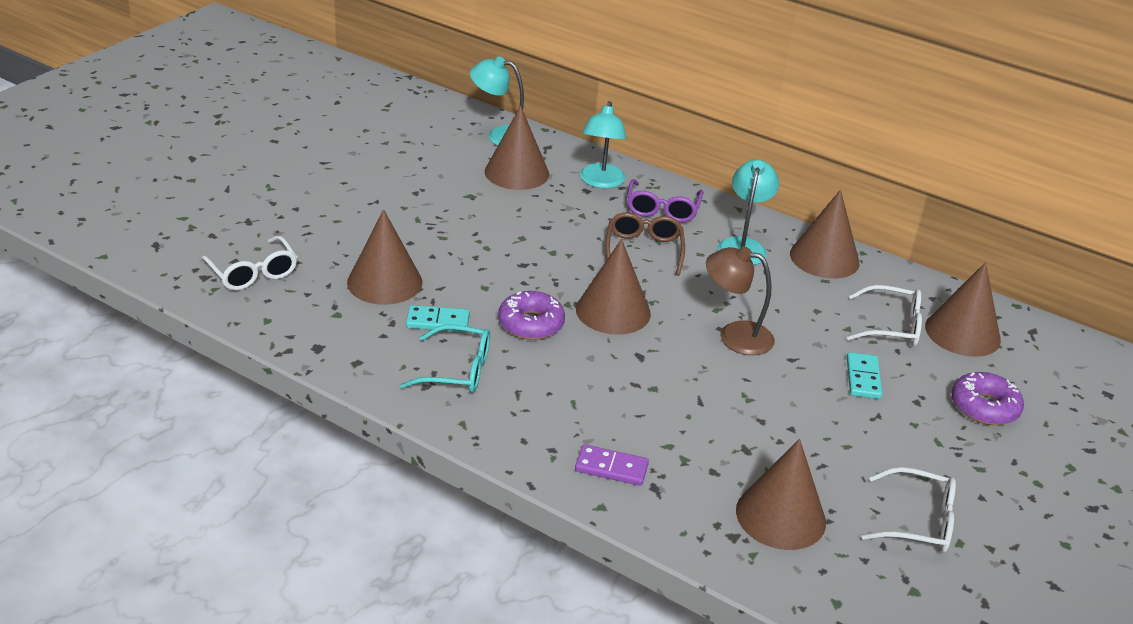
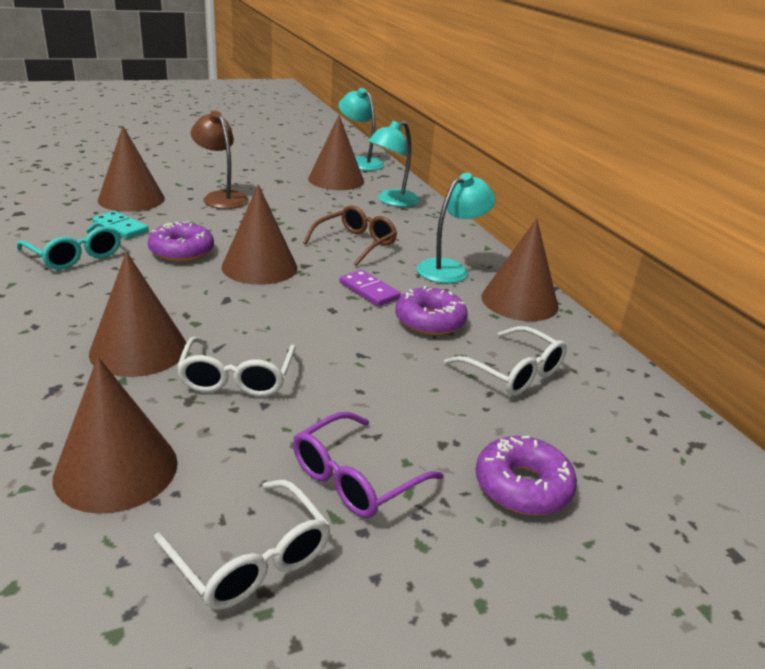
camera: 35 degrees right, 5 degrees down
white glasses [201,236,297,290] -> white glasses moved to [176,337,296,397]
purple domino [575,444,649,486] -> purple domino moved to [340,270,401,306]
purple glasses [627,179,704,222] -> purple glasses moved to [293,412,444,518]
brown lamp [706,246,775,355] -> brown lamp moved to [191,111,249,209]
turquoise domino [847,352,882,399] -> none
brown cone [925,262,1001,357] -> brown cone moved to [89,252,186,377]
none -> purple donut [395,286,468,336]

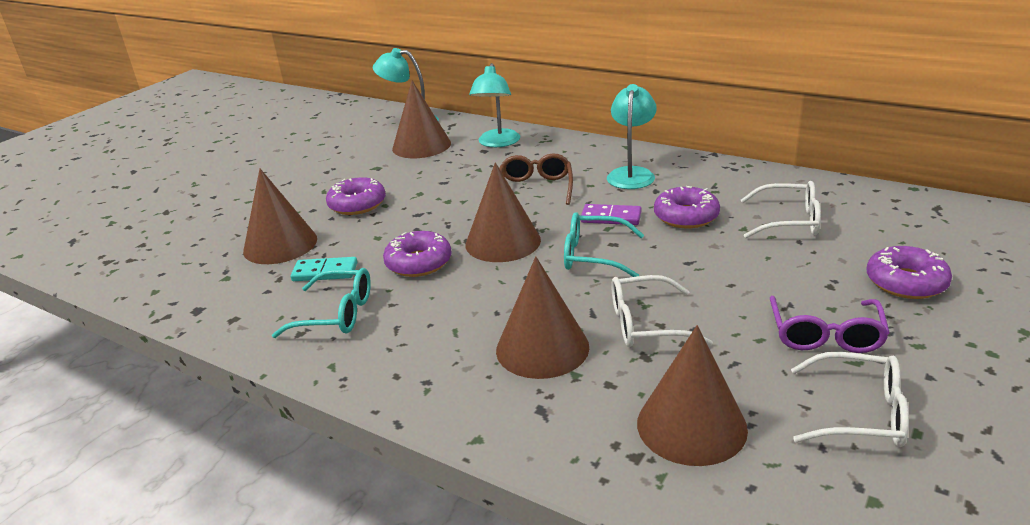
camera: 30 degrees left, 0 degrees up
white glasses [176,337,296,397] -> white glasses turned 120 degrees clockwise [611,275,713,347]
brown lamp [191,111,249,209] -> purple donut [326,177,386,215]
brown cone [481,218,559,321] -> none
none -> turquoise glasses [564,212,644,277]

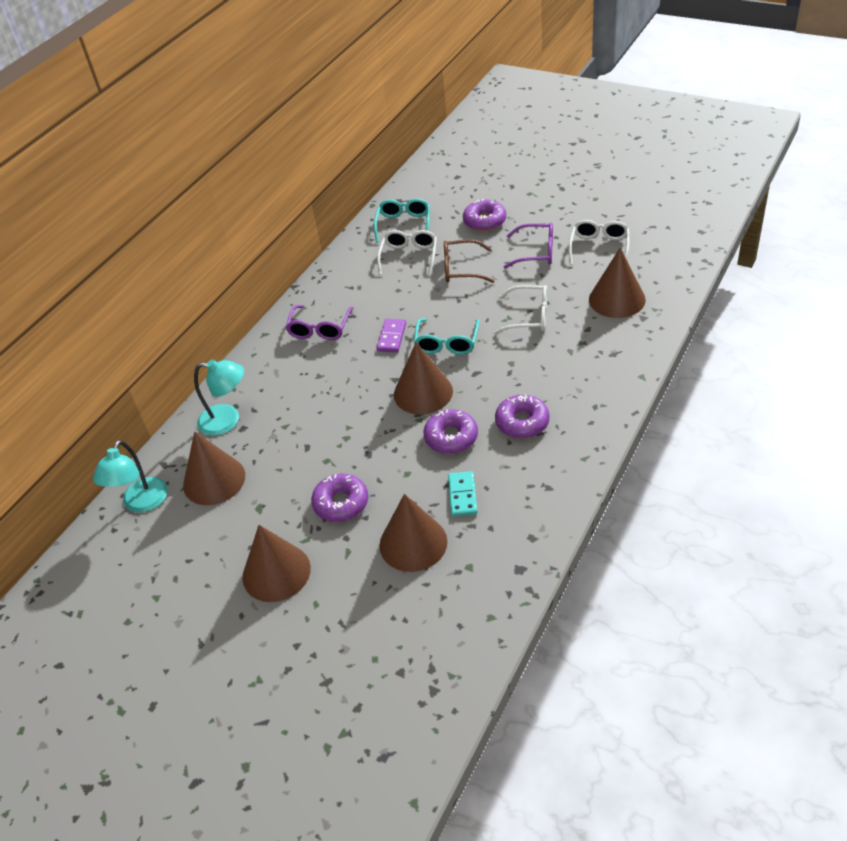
camera: 90 degrees left, 15 degrees up
turquoise glasses [272,268,371,338] -> turquoise glasses moved to [374,198,430,243]
brown cone [496,256,589,379] -> brown cone moved to [243,525,311,602]
brown glasses [499,153,573,205] -> brown glasses moved to [444,239,494,283]
turquoise lamp [607,84,657,189] -> purple glasses [286,305,353,340]
white glasses [611,275,713,347] -> white glasses turned 75 degrees counterclockwise [493,285,547,335]
purple donut [654,186,720,228] -> purple donut moved to [495,395,550,439]

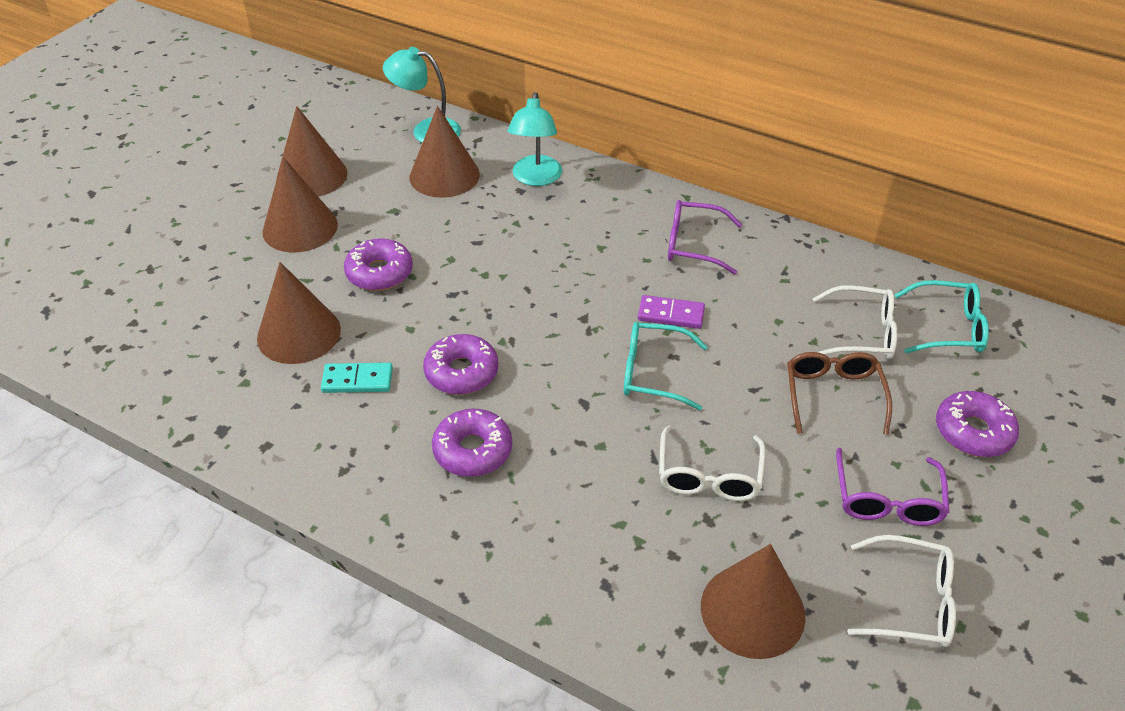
camera: 85 degrees right, 0 degrees up
brown cone [394,342,453,415] -> brown cone moved to [276,106,348,197]

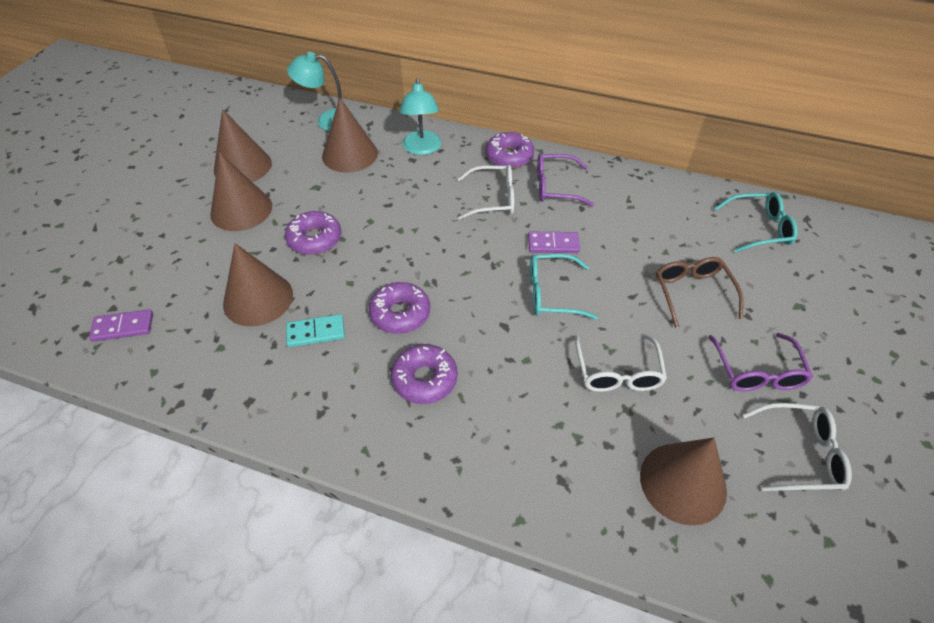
camera: 10 degrees left, 5 degrees up
white glasses [813,285,897,359] -> white glasses moved to [458,165,514,220]
purple donut [936,391,1019,457] -> purple donut moved to [485,132,534,169]
none -> purple domino [89,309,153,342]

